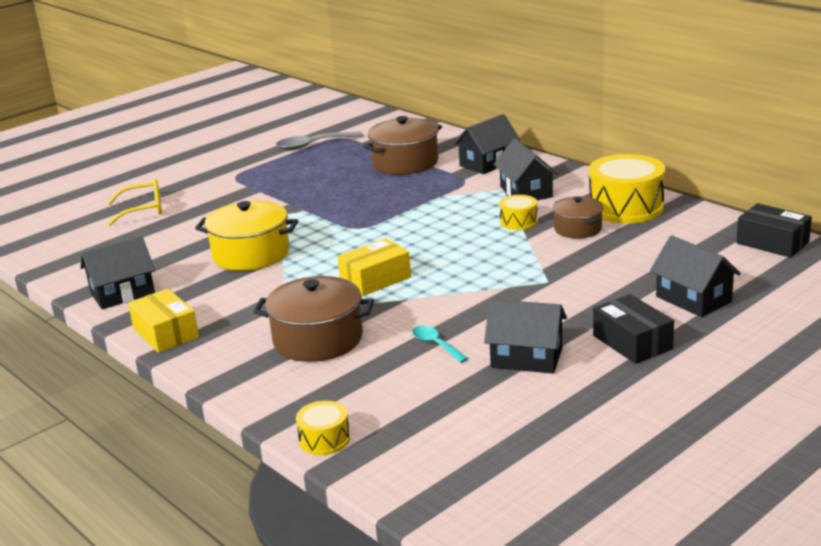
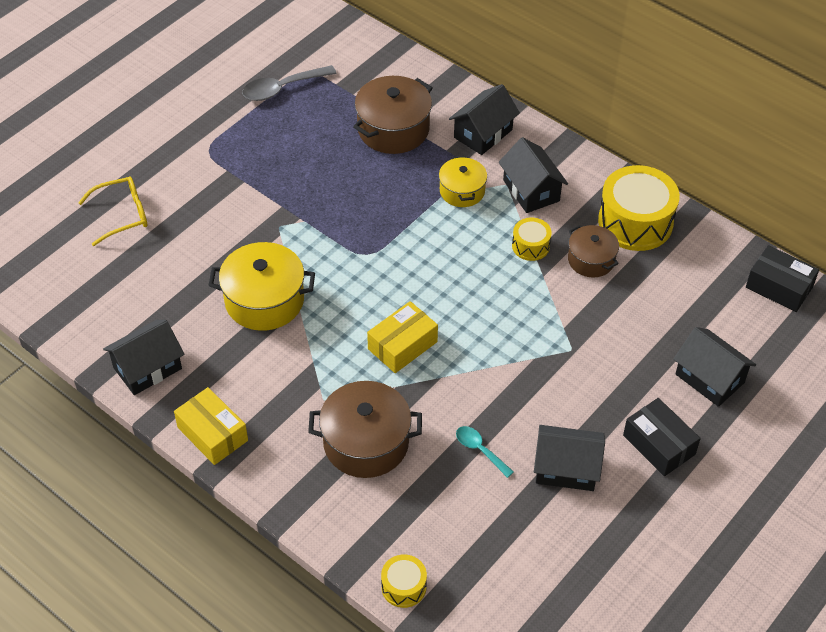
camera: 10 degrees left, 25 degrees up
none -> yellow pot [439,156,487,207]

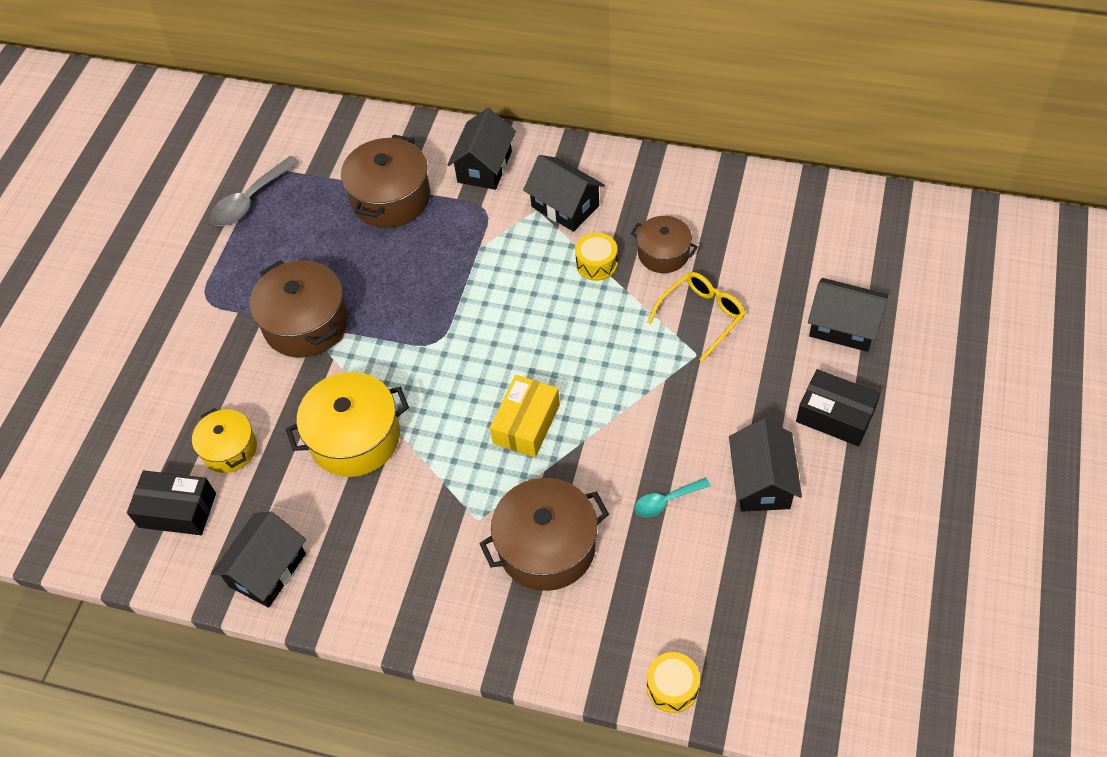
camera: 20 degrees left, 5 degrees up
yellow glasses [78,177,148,246] -> yellow glasses moved to [647,272,746,362]
yellow box [174,387,248,465] -> none
yellow pot [439,156,487,207] -> yellow pot moved to [192,408,257,473]
turquoise spoon [456,426,514,478] -> turquoise spoon turned 45 degrees counterclockwise [634,477,711,517]
black house [534,425,605,491] -> black house turned 75 degrees counterclockwise [729,419,802,512]
yellow drum [598,165,680,251] -> none
black box [746,245,819,312] -> black box moved to [127,470,216,535]
none -> brown pot [250,260,348,358]

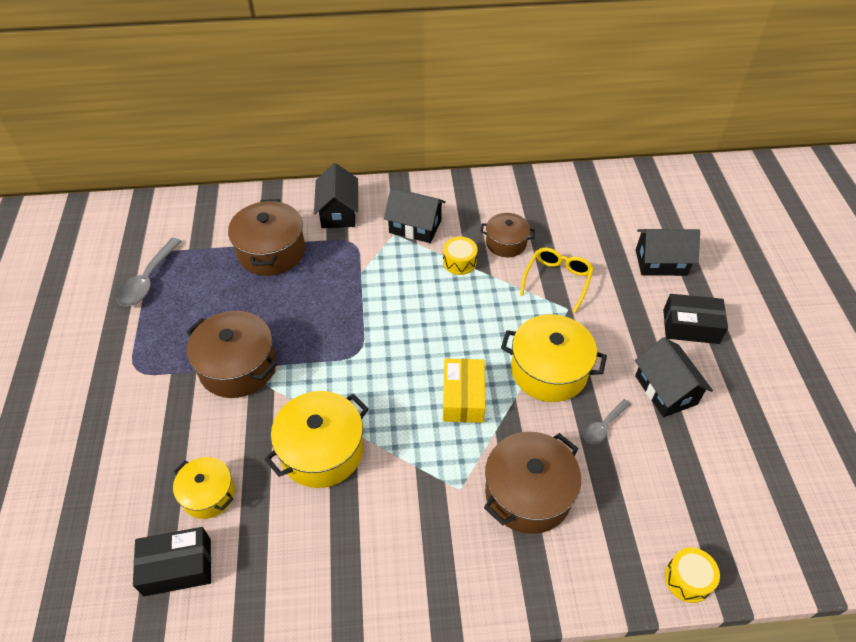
camera: 25 degrees left, 5 degrees down
black house [211,512,306,608] -> none
turquoise spoon [634,477,711,517] -> grey spoon [583,399,631,444]
none -> yellow pot [501,314,607,402]

